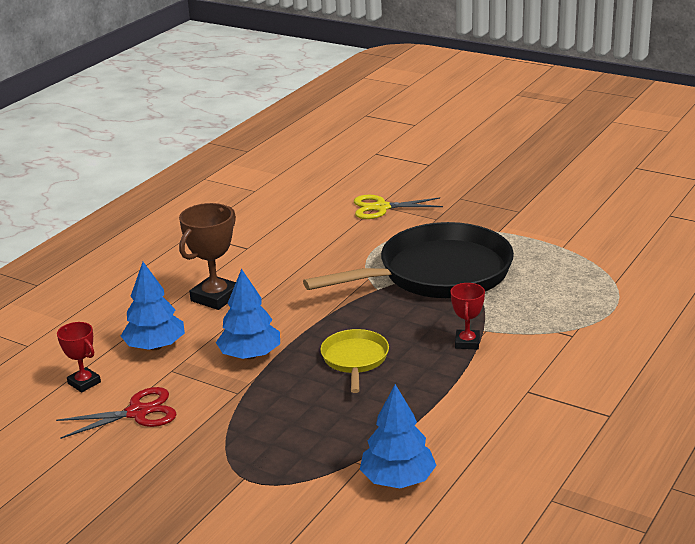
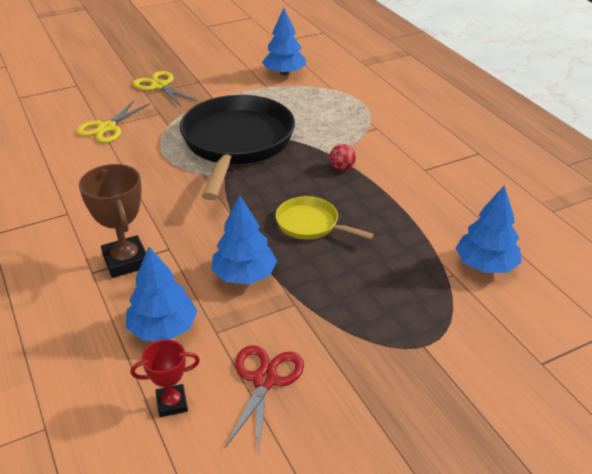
camera: 60 degrees left, 10 degrees up
red trophy [450,283,485,350] -> red ball [329,144,356,171]
none -> yellow scissors [133,71,197,106]
none -> blue tree [262,8,306,76]

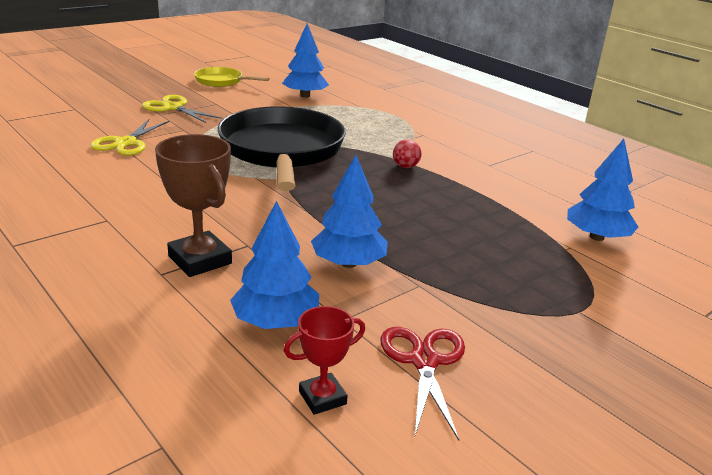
camera: 15 degrees left, 10 degrees down
yellow pan [275,196,374,240] -> yellow pan moved to [194,67,270,87]

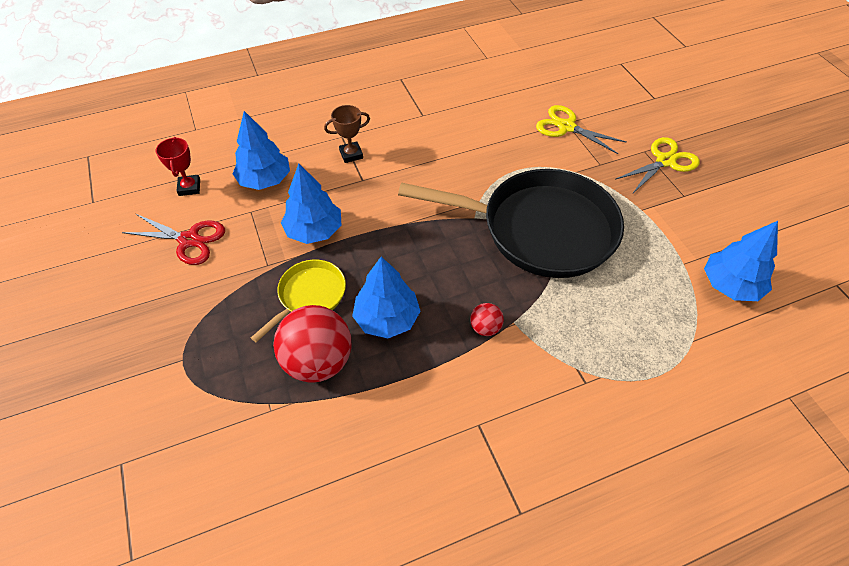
camera: 110 degrees right, 25 degrees up
brown trophy [155,134,232,277] -> brown trophy [324,105,370,163], size x0.60
yellow pan [194,67,270,87] -> yellow pan moved to [251,260,346,342]
blue tree [567,139,638,241] -> blue tree moved to [352,257,420,338]
none -> red ball [273,305,352,383]

